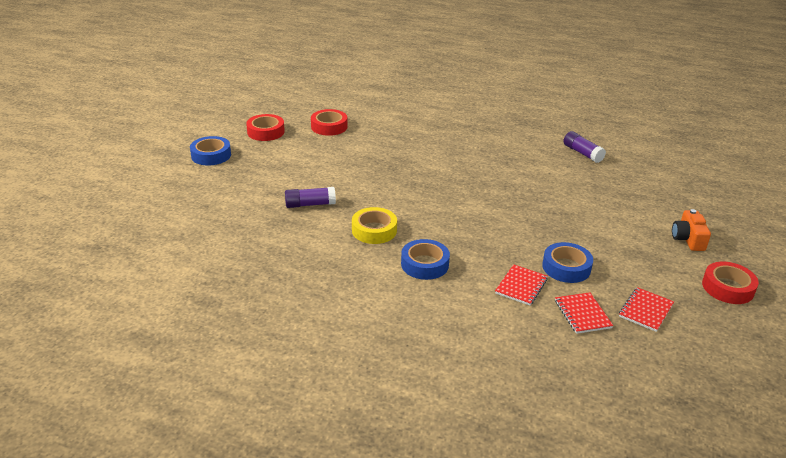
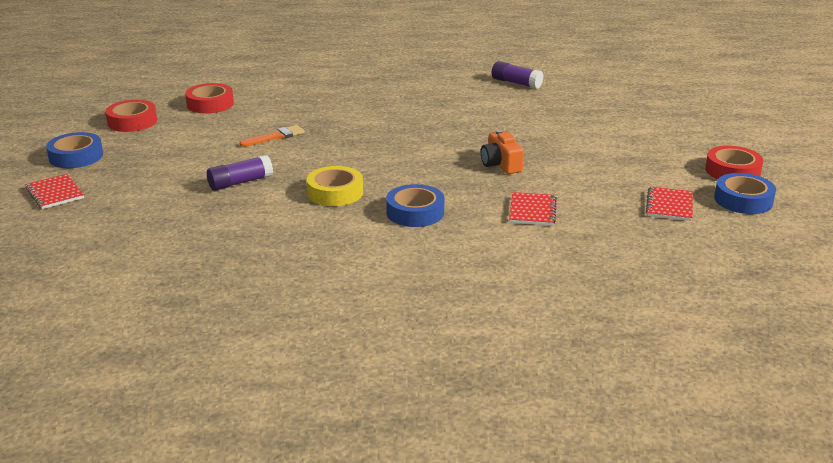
camera: 20 degrees left, 5 degrees down
blue tape [542,242,593,283] -> blue tape moved to [714,173,776,214]
red notebook [555,292,613,334] -> red notebook moved to [25,174,84,209]
orange camera [672,209,711,251] -> orange camera moved to [481,130,524,174]
none -> orange brush [240,125,305,147]

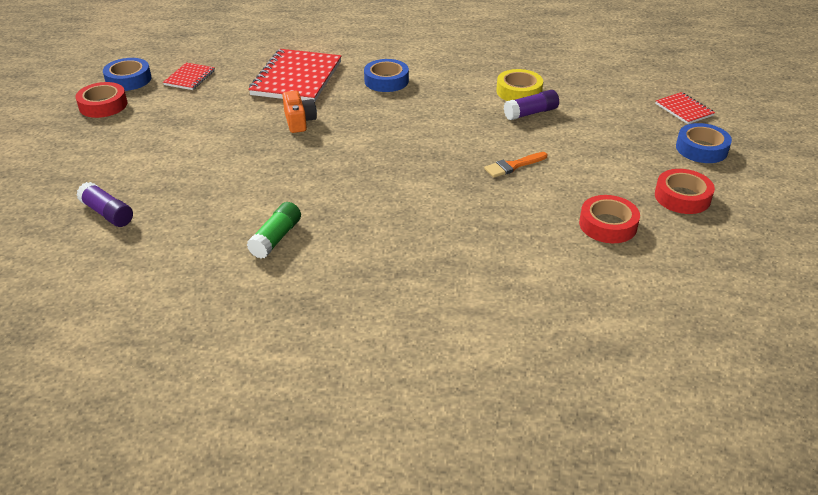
camera: 175 degrees left, 10 degrees up
yellow tape [307,166,363,206] -> yellow tape moved to [496,69,543,101]
purple glue stick [492,61,544,89] -> purple glue stick moved to [76,182,133,227]
red notebook [509,192,557,226] -> red notebook [248,49,341,101], size x2.01
none -> green glue stick [247,202,301,259]

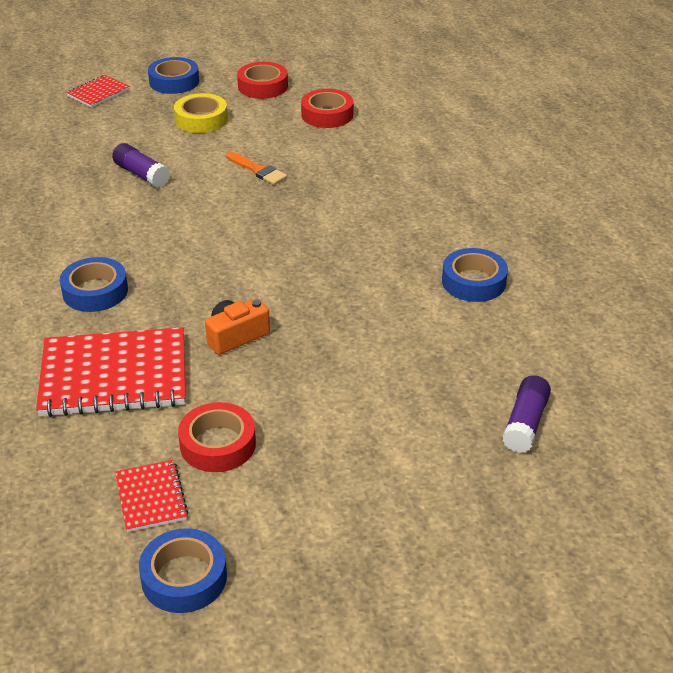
camera: 110 degrees left, 0 degrees up
red tape [76,82,127,118] -> red tape moved to [178,402,256,472]
red notebook [163,63,215,90] -> red notebook turned 75 degrees clockwise [115,460,188,532]
green glue stick [247,202,301,259] -> blue tape [442,248,508,302]
yellow tape [496,69,543,101] -> yellow tape moved to [174,93,228,133]

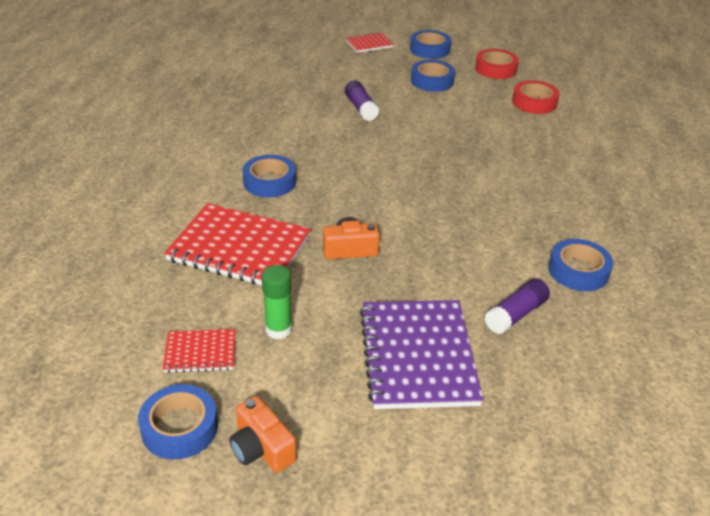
camera: 25 degrees right, 0 degrees up
red notebook [115,460,188,532] -> red notebook turned 75 degrees clockwise [163,329,236,373]
yellow tape [174,93,228,133] -> blue tape [411,60,455,92]
red tape [178,402,256,472] -> green glue stick [262,265,292,339]
orange brush [226,152,287,185] -> none
purple glue stick [502,375,551,453] -> purple glue stick moved to [484,278,550,334]
none -> orange camera [229,396,297,473]
none -> purple notebook [360,300,483,409]

